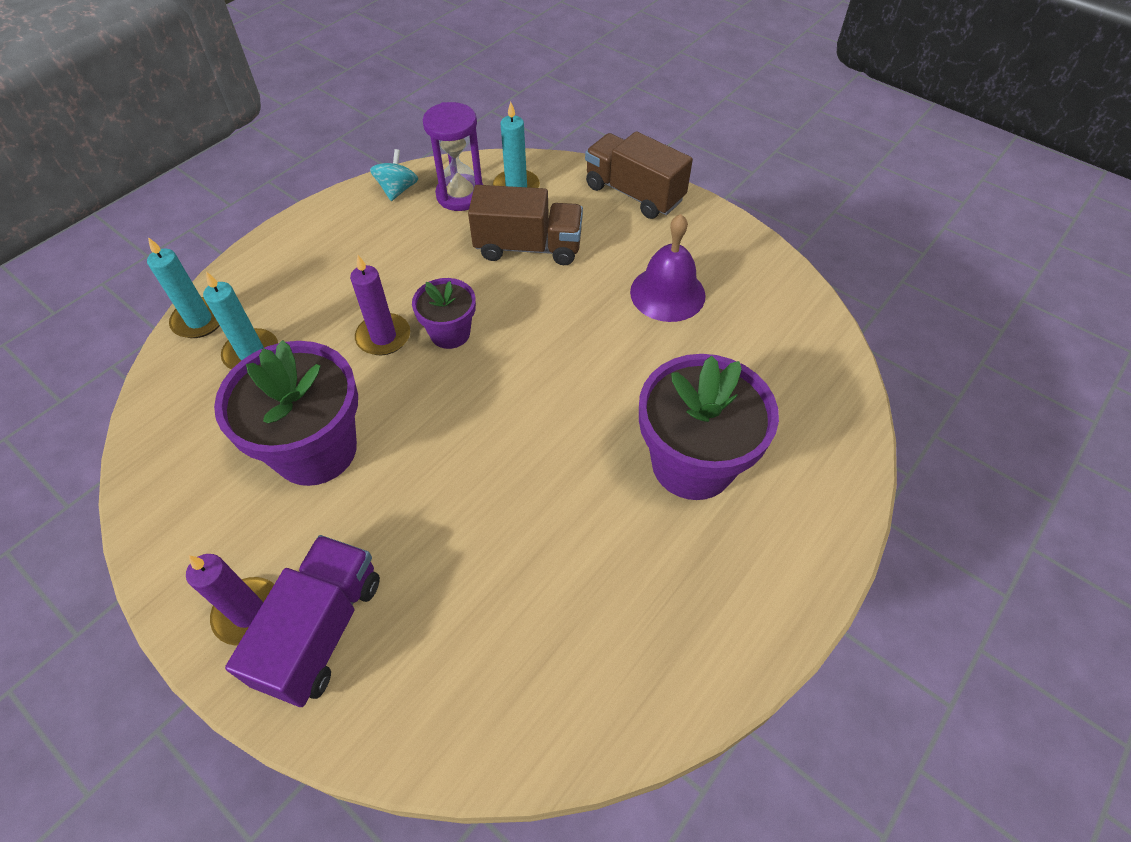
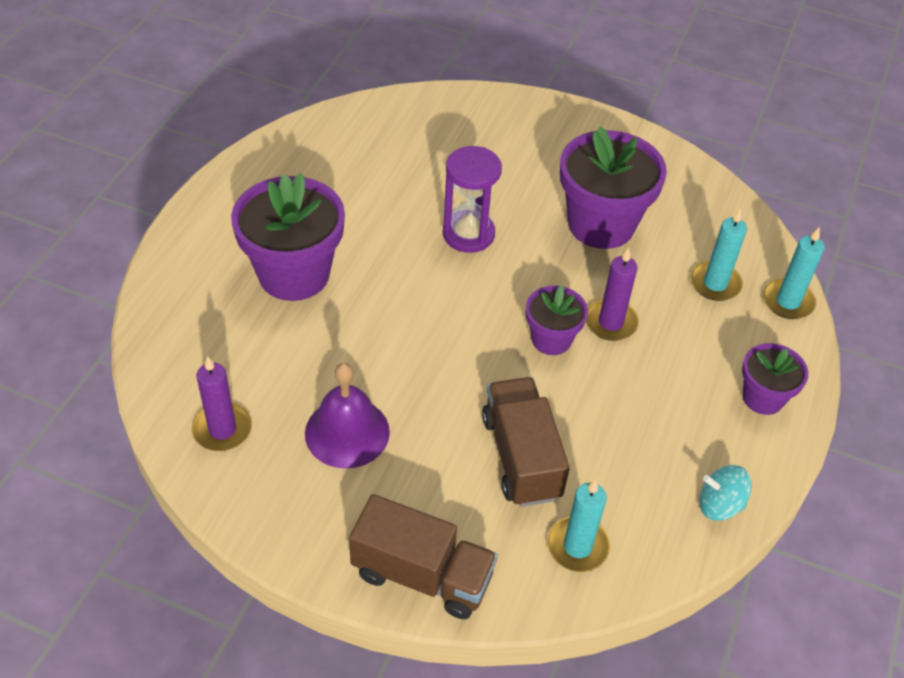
camera: 160 degrees right, 5 degrees down
purple candle [186,554,274,645] -> purple candle moved to [192,356,252,451]
purple truck [225,535,380,707] -> none
turquoise spinning top [370,149,418,201] -> turquoise spinning top turned 105 degrees clockwise [699,465,752,521]
purple hourglass [423,102,483,211] -> purple hourglass moved to [443,146,502,253]
brown truck [468,185,583,265] -> brown truck turned 90 degrees clockwise [482,377,570,507]
none -> purple flower pot [742,343,808,415]

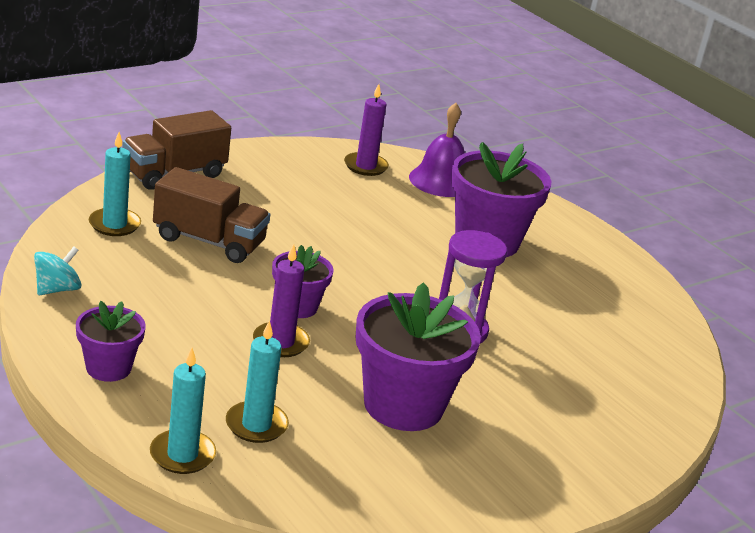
camera: 120 degrees right, 20 degrees down
purple bell [305,363,390,469] -> purple bell moved to [409,103,465,197]

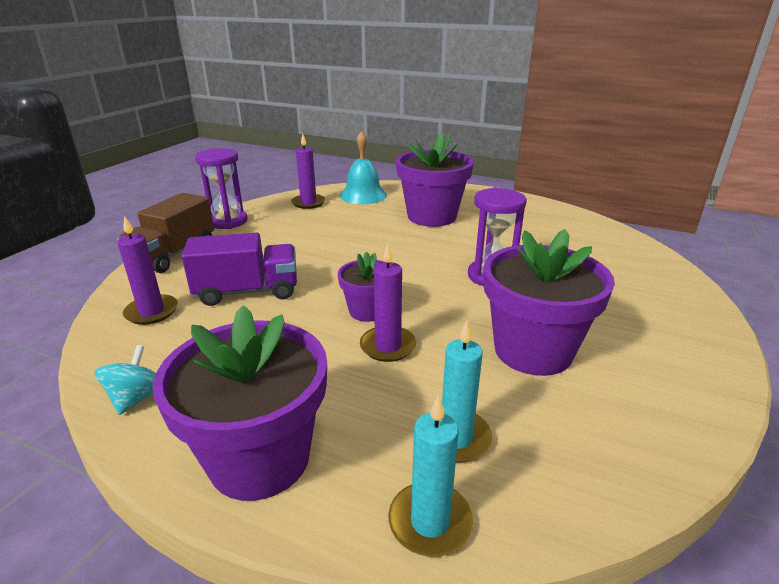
camera: 25 degrees left, 0 degrees up
purple flower pot [76,301,146,382] -> purple flower pot [153,305,327,501], size x1.83
turquoise candle [89,132,141,236] -> purple candle [117,216,178,325]
brown truck [153,167,270,263] -> purple truck [182,233,297,306]
purple bell [409,103,465,197] -> turquoise bell [340,131,387,204]
none -> purple hourglass [195,148,247,229]

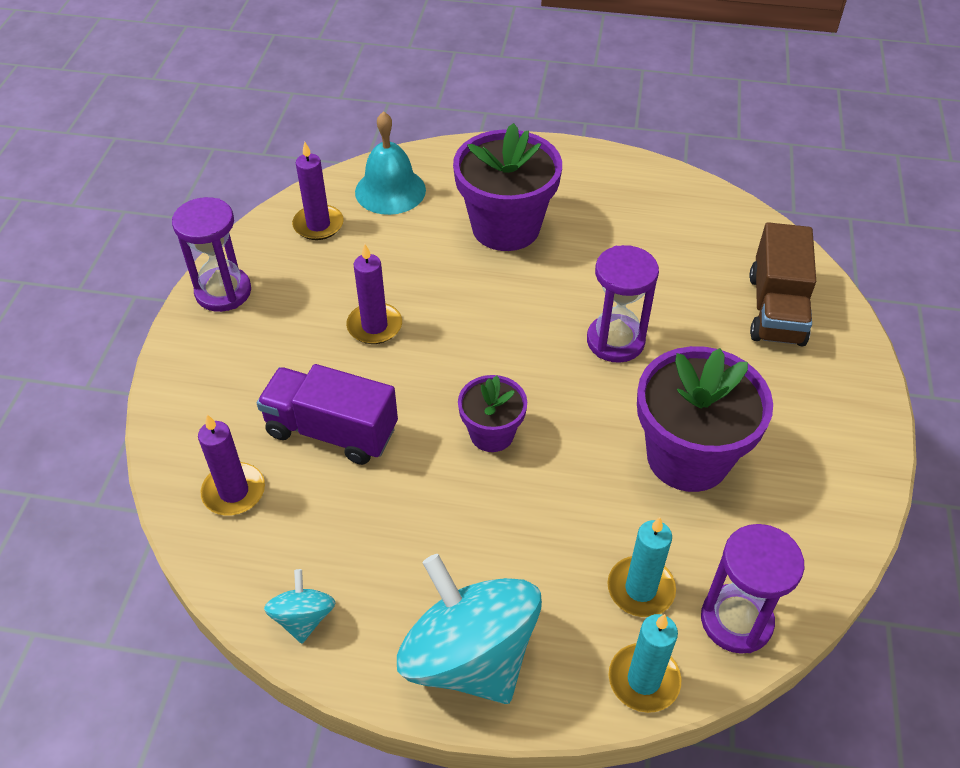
camera: 15 degrees left, 20 degrees up
brown truck [117,193,214,273] -> brown truck moved to [749,222,816,347]
purple flower pot [153,305,327,501] -> turquoise spinning top [397,554,542,704]
purple truck [182,233,297,306] -> purple truck turned 135 degrees counterclockwise [257,364,398,465]
purple candle [360,244,416,362] -> purple candle moved to [346,244,402,344]
none -> purple hourglass [701,524,805,654]

